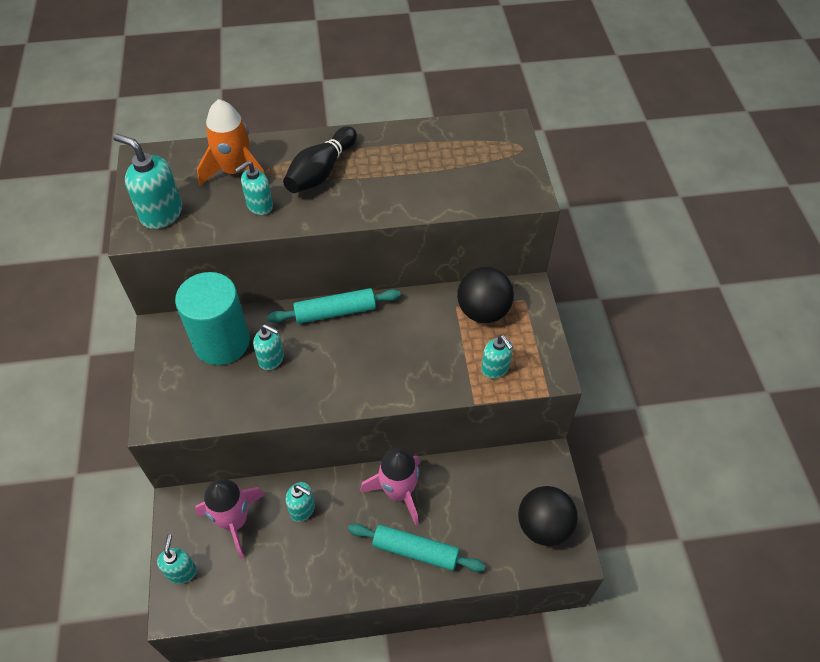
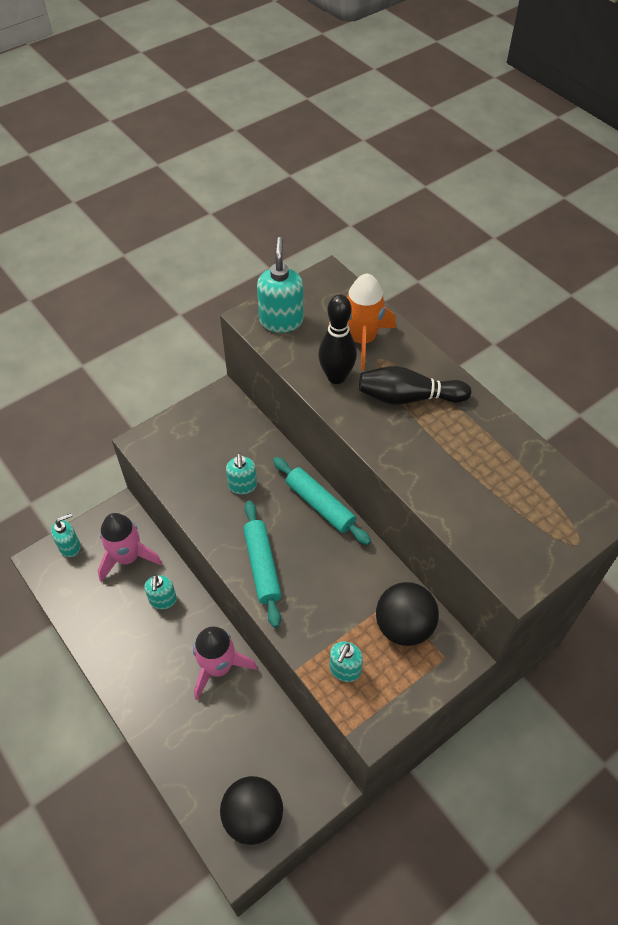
camera: 60 degrees right, 0 degrees up
turquoise cylinder [175,272,250,365] -> none
turquoise soap dispenser [235,161,273,215] -> black bowling pin [318,295,357,384]
turquoise rolling pin [348,523,485,572] -> turquoise rolling pin moved to [243,501,281,628]

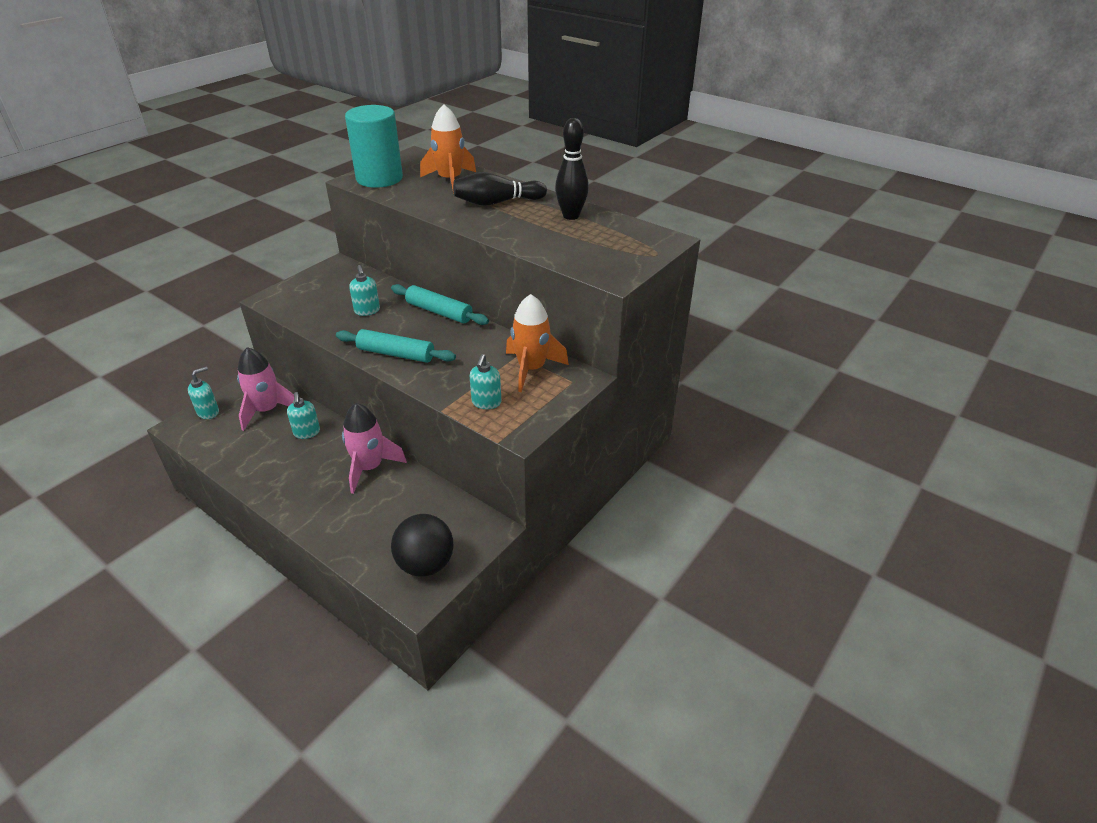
camera: 15 degrees left, 15 degrees down
turquoise rolling pin [243,501,281,628] -> turquoise rolling pin turned 45 degrees counterclockwise [336,329,456,363]
turquoise soap dispenser [257,237,303,333] -> turquoise cylinder [345,105,403,188]
black bowling pin [318,295,357,384] -> black bowling pin moved to [555,118,589,220]
black ball [376,582,439,646] -> orange rocket [506,294,569,392]

